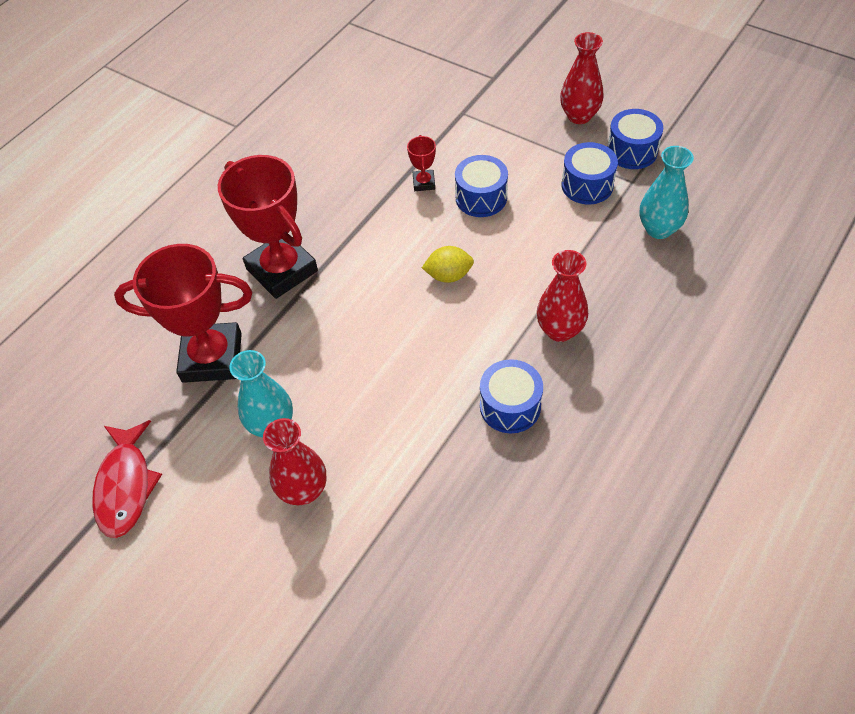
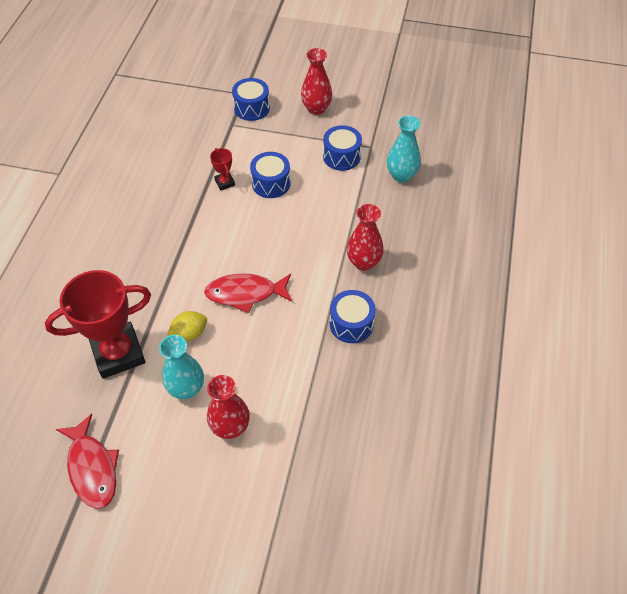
camera: 25 degrees left, 0 degrees up
red trophy [218,155,318,299] -> none
yellow lemon [422,246,474,283] -> yellow lemon moved to [167,311,207,341]
blue drum [607,109,663,169] -> blue drum moved to [232,78,270,121]
none -> red fish [204,274,293,313]

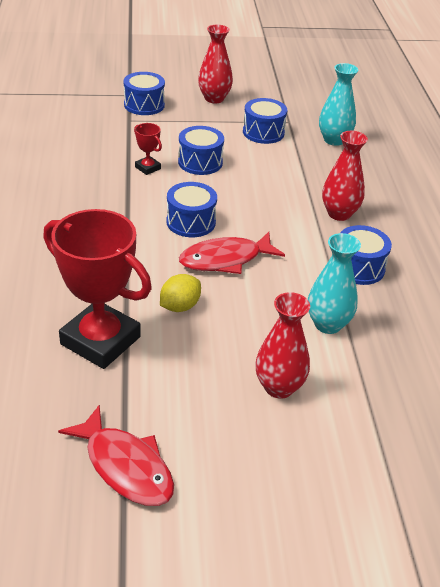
camera: 20 degrees left, 15 degrees down
red trophy [45,270,151,379] -> red trophy turned 75 degrees clockwise [43,209,152,369]
turquoise vase [159,335,204,399] -> turquoise vase moved to [308,233,361,334]
none -> blue drum [167,182,217,237]

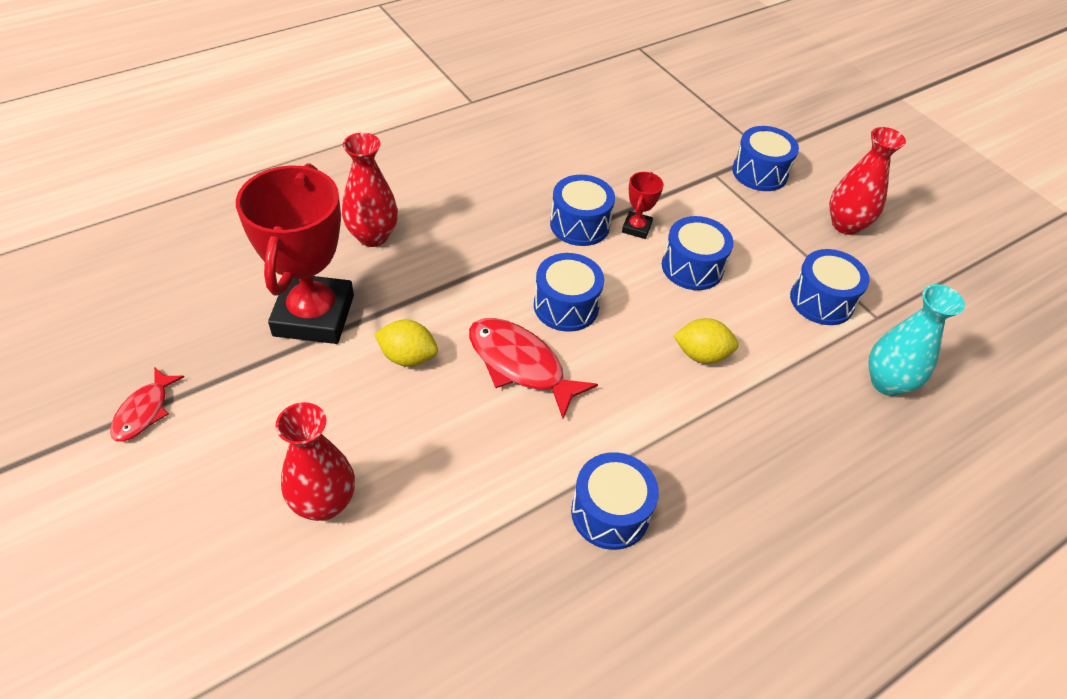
camera: 60 degrees right, 10 degrees up
red fish [58,404,174,506] -> red fish [110,367,184,442], size x0.59
turquoise vase [308,233,361,334] -> none
red vase [322,131,368,221] -> red vase moved to [342,133,398,247]
none -> blue drum [550,175,615,246]
none -> yellow lemon [673,318,739,364]

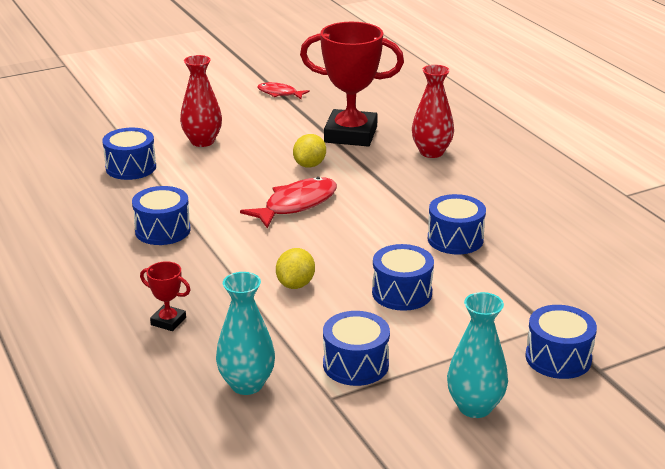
camera: 100 degrees right, 20 degrees down
blue drum [534,253,604,332] -> blue drum moved to [102,127,156,180]
red trophy [622,172,664,239] -> red trophy moved to [140,261,190,331]
red vase [829,127,906,235] -> turquoise vase [447,292,508,418]

